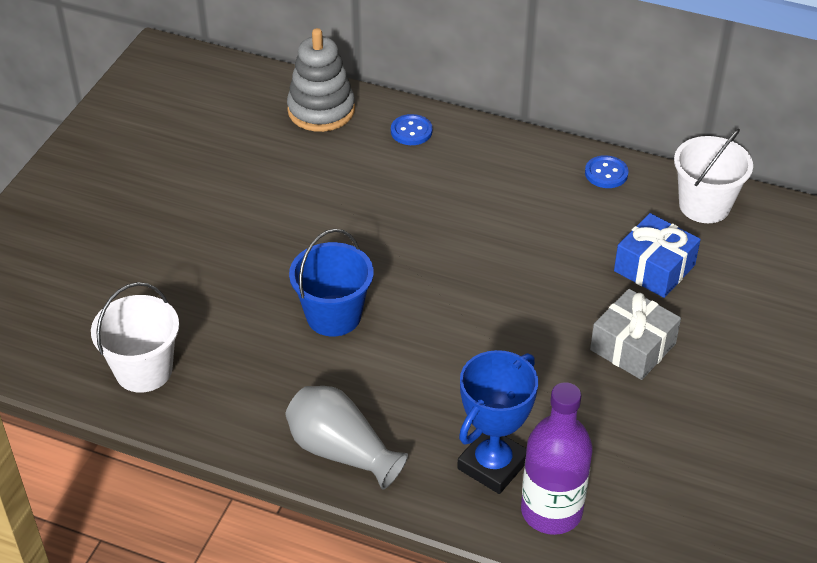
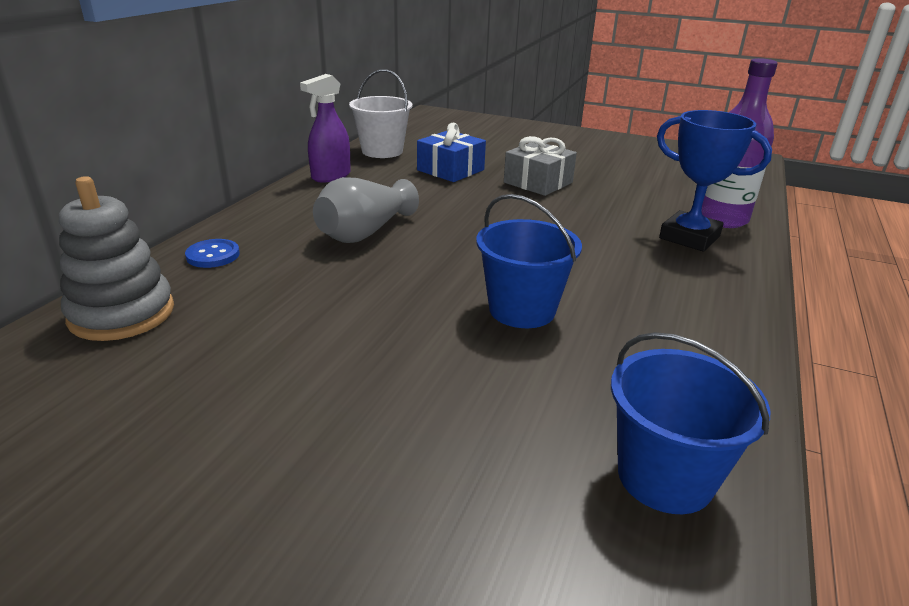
camera: 90 degrees left, 15 degrees down
white bucket [91,282,179,393] -> blue bucket [611,332,770,514]
grey vase [285,386,408,490] -> grey vase moved to [313,177,419,243]
blue button [585,155,628,188] -> purple spray bottle [300,74,351,182]

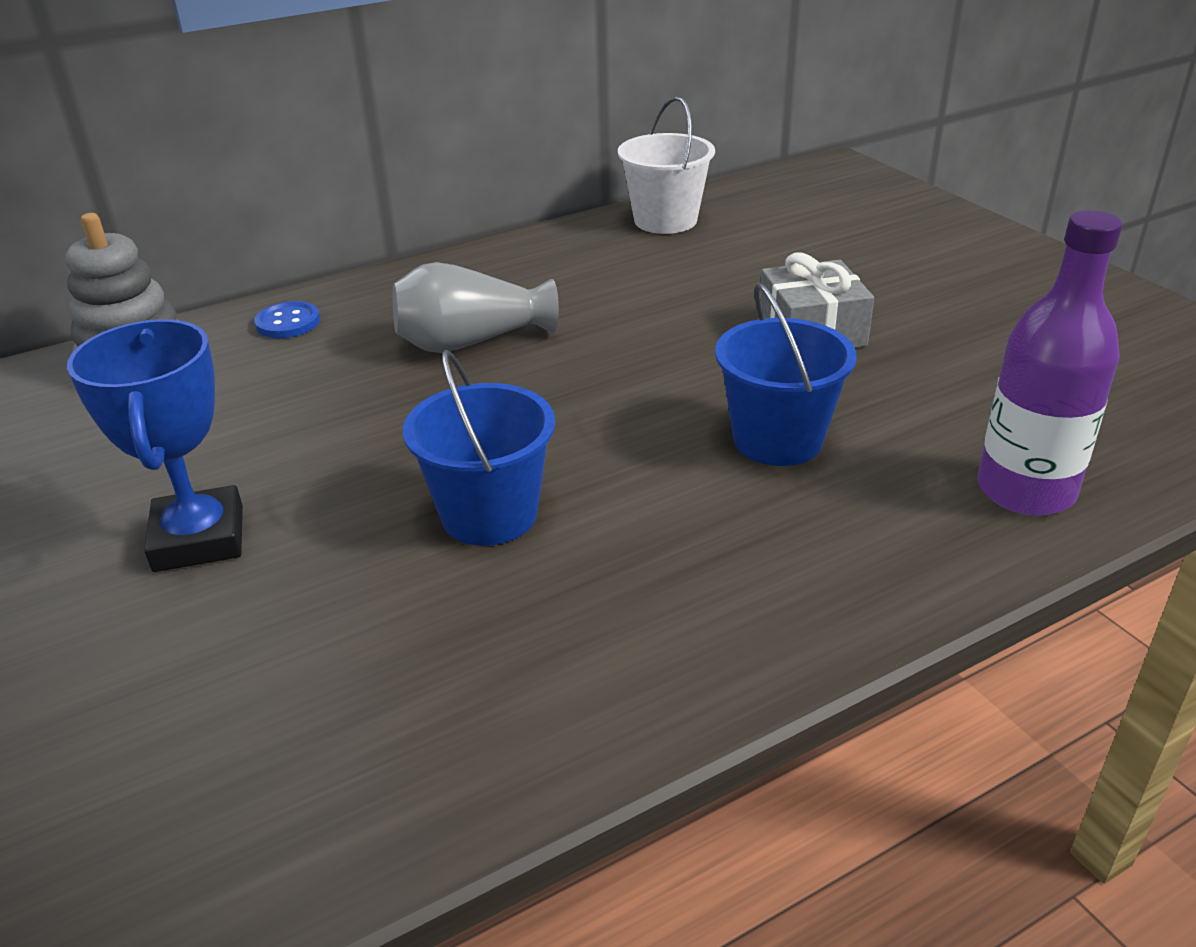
camera: 40 degrees right, 5 degrees up
purple spray bottle [300,74,351,182] -> none
blue gift [417,123,486,182] -> none
blue bucket [611,332,770,514] -> blue bucket moved to [715,283,857,466]
blue trophy [657,110,772,252] -> blue trophy moved to [67,319,243,572]

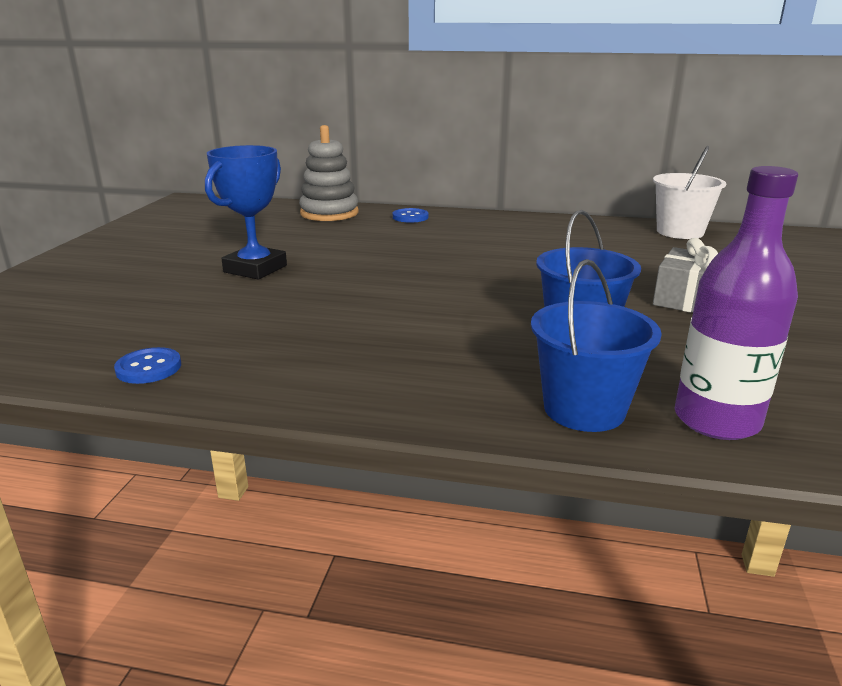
camera: 40 degrees right, 10 degrees down
grey vase [393,262,559,353] -> none
blue bucket [403,350,555,546] -> blue bucket moved to [531,259,662,432]
none -> blue button [114,347,181,384]

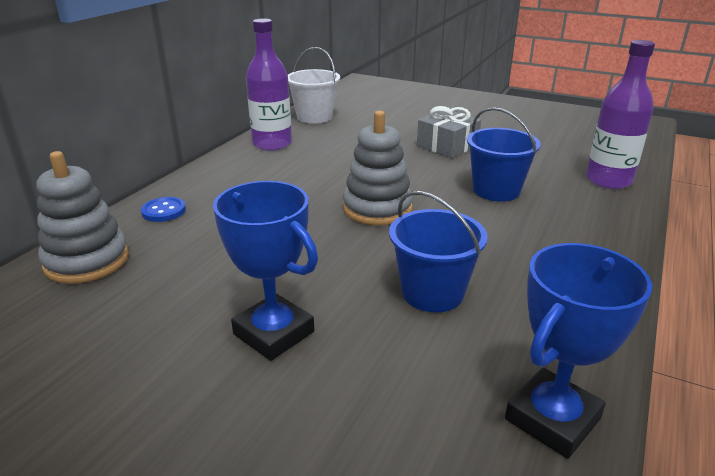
camera: 75 degrees left, 5 degrees up
blue button [114,347,181,384] -> blue trophy [505,243,652,459]
blue bucket [531,259,662,432] -> blue bucket moved to [389,191,488,312]
none -> purple bottle [246,18,292,151]
none -> grey stacking toy [343,111,413,225]

